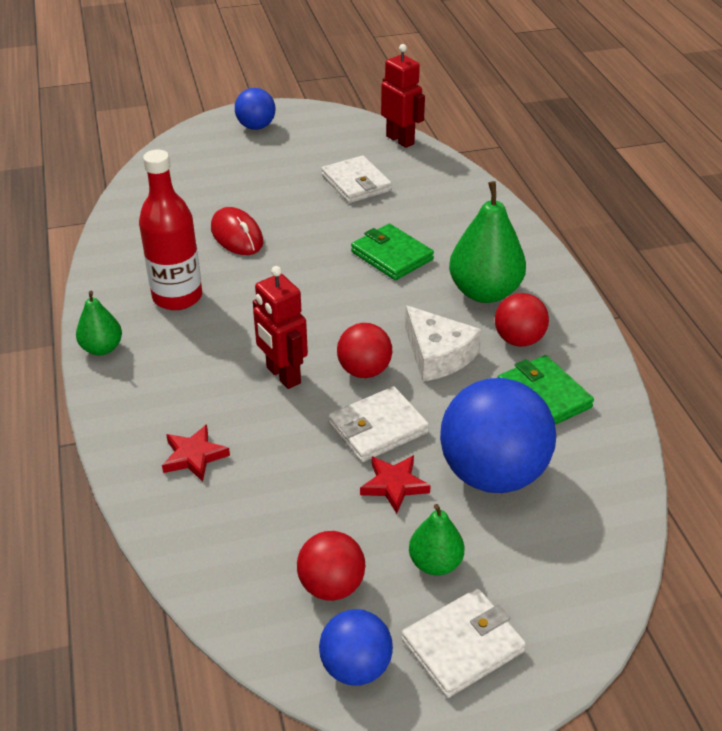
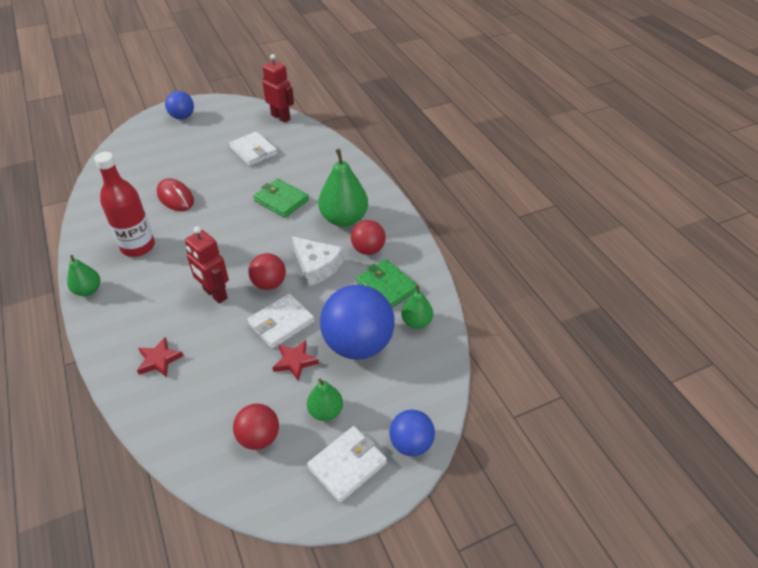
camera: 10 degrees left, 5 degrees up
blue ball [319,609,393,686] -> blue ball moved to [389,409,435,456]
none -> green pear [401,285,433,329]

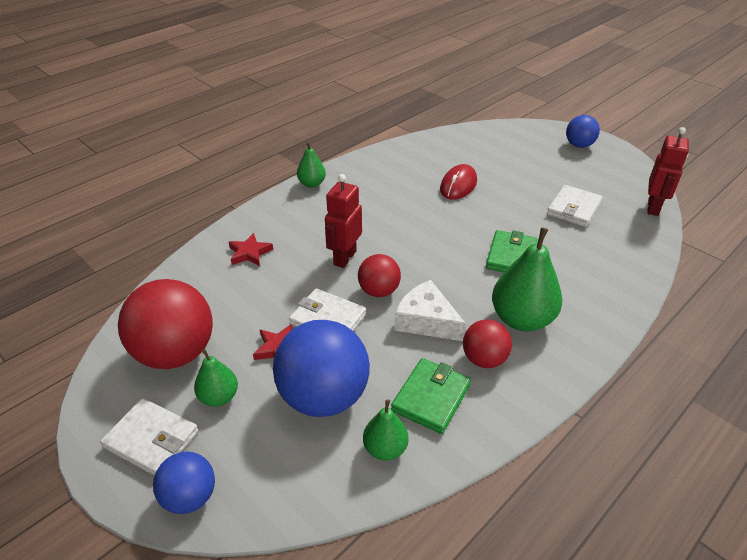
camera: 70 degrees right, 5 degrees down
red bottle [94,152,155,257] -> none
red ball [233,404,279,450] -> red ball [118,279,213,369], size x1.83
white cheese [292,237,344,287] -> white cheese turned 105 degrees clockwise [394,280,466,341]

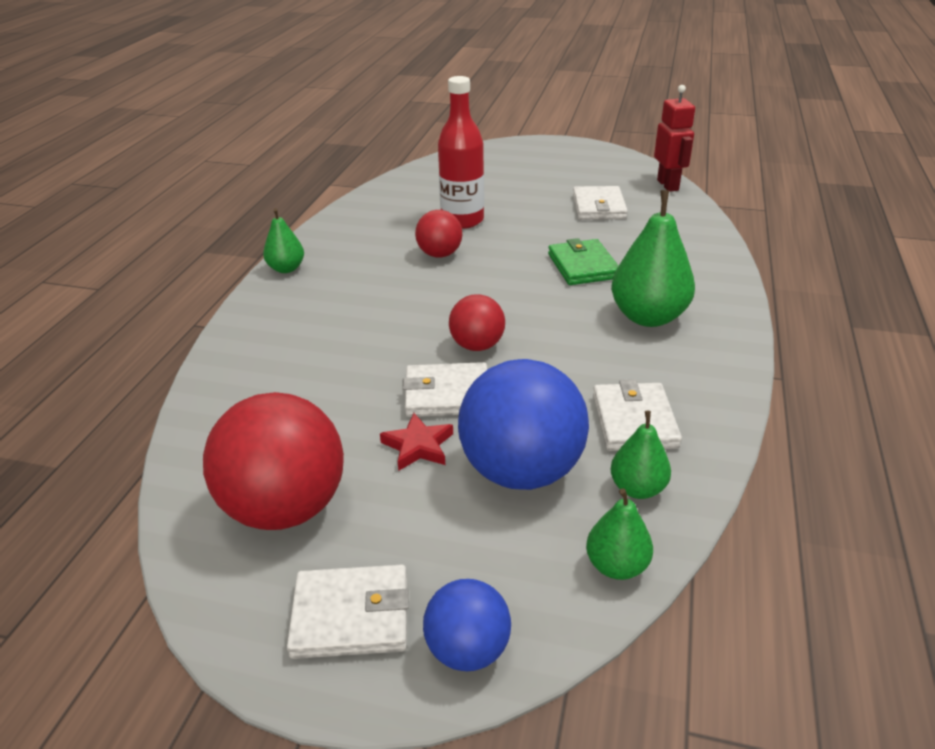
camera: 30 degrees left, 5 degrees down
green pear [194,349,238,407] -> green pear moved to [586,488,653,580]
red star [229,233,273,266] -> none
red robot [325,174,362,268] -> none
green wallet [391,358,471,434] -> white wallet [593,379,682,451]
white cheese [394,280,466,341] -> none
red mouse [440,164,477,200] -> red bottle [438,76,484,229]
red ball [463,319,512,368] -> red ball moved to [415,210,462,258]
blue ball [566,115,600,148] -> none

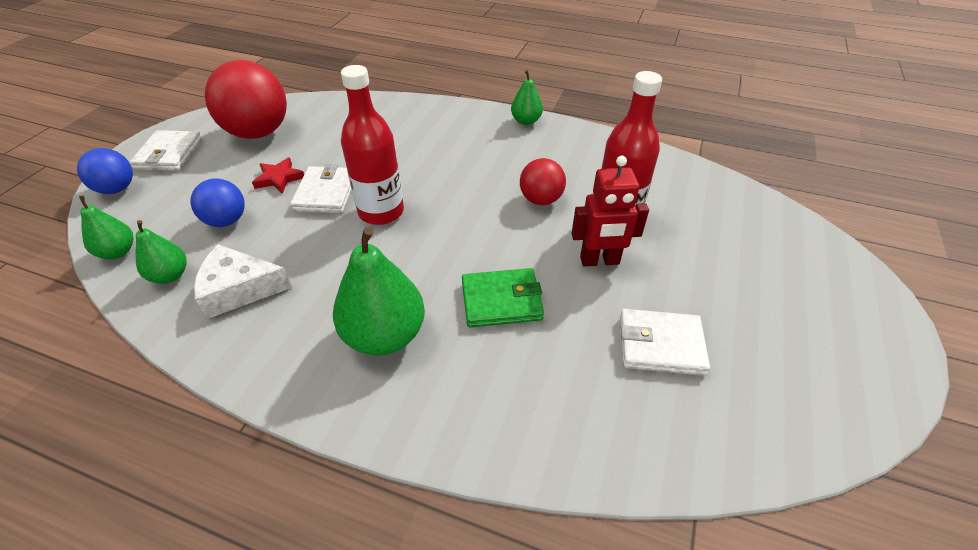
camera: 95 degrees right, 10 degrees up
red ball [449,294,505,351] -> red bottle [341,65,404,225]
blue ball [458,359,589,490] -> blue ball [190,178,245,227], size x0.55
white wallet [593,379,682,451] -> white cheese [194,244,292,319]
red robot [654,85,695,192] -> red robot moved to [571,156,649,267]

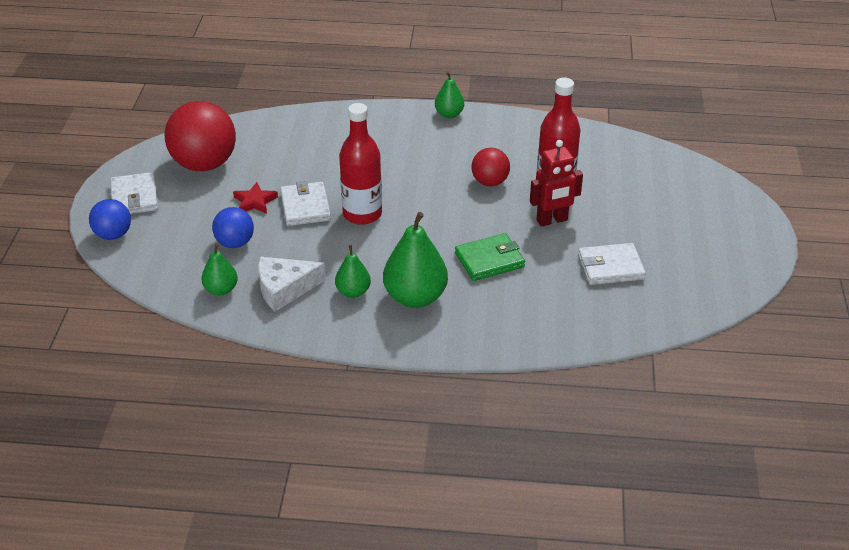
camera: 15 degrees left, 5 degrees down
green pear [79,195,133,259] -> green pear moved to [335,245,371,298]

